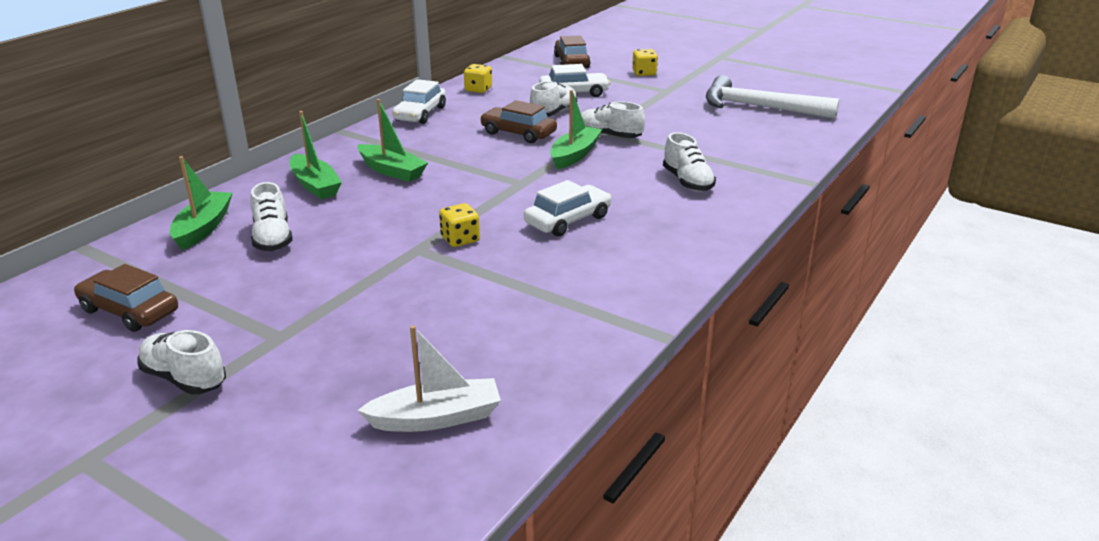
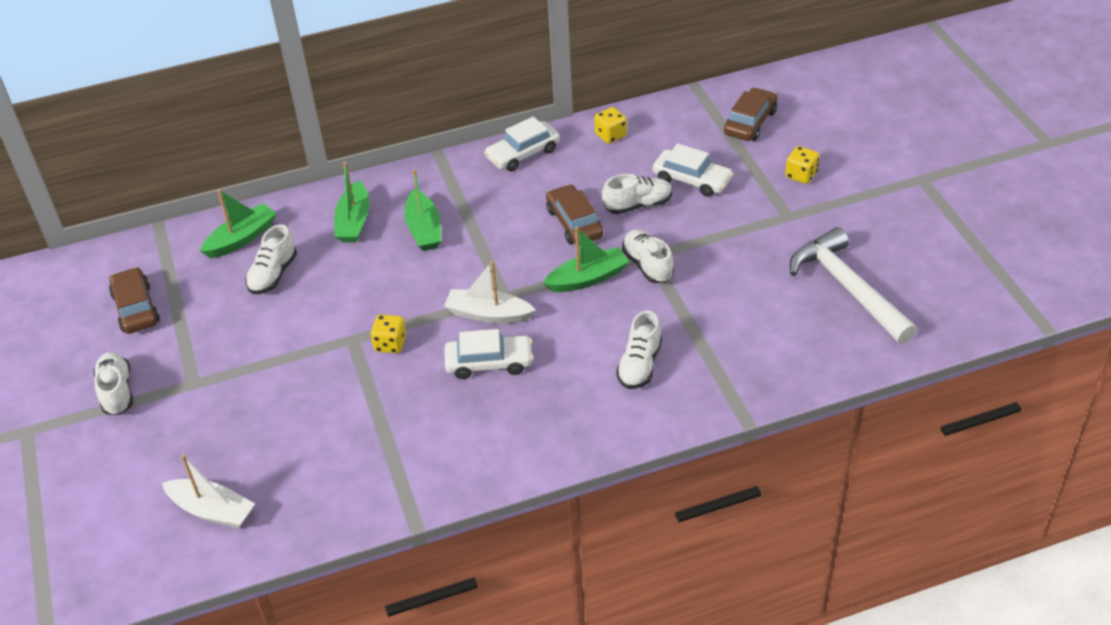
camera: 40 degrees right, 15 degrees up
none -> white boat [444,261,536,324]

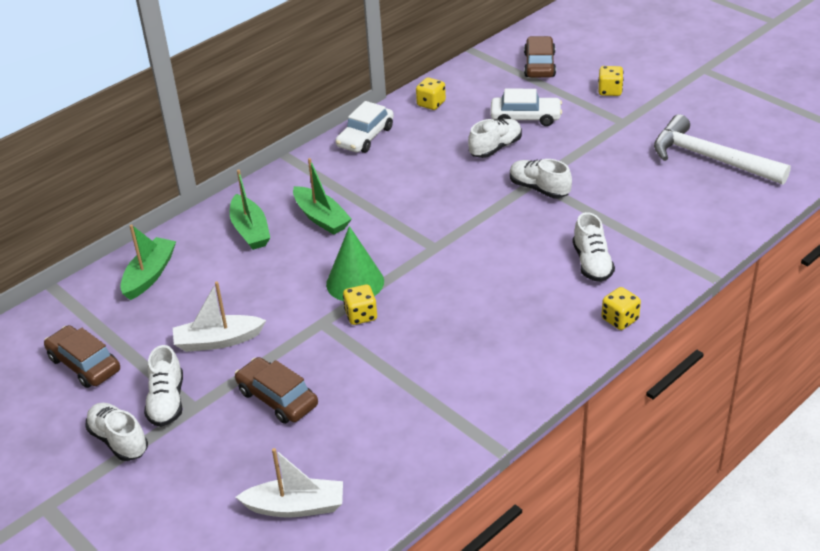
camera: 25 degrees left, 5 degrees down
white shoe [245,224,297,294] -> white shoe moved to [144,345,183,427]
white boat [444,261,536,324] -> white boat moved to [173,281,266,352]
white car [444,329,534,379] -> none
green boat [543,227,629,292] -> none
brown car [546,184,603,245] -> brown car moved to [235,357,318,424]
none -> green cone [326,226,384,301]
none -> yellow dice [601,287,641,330]

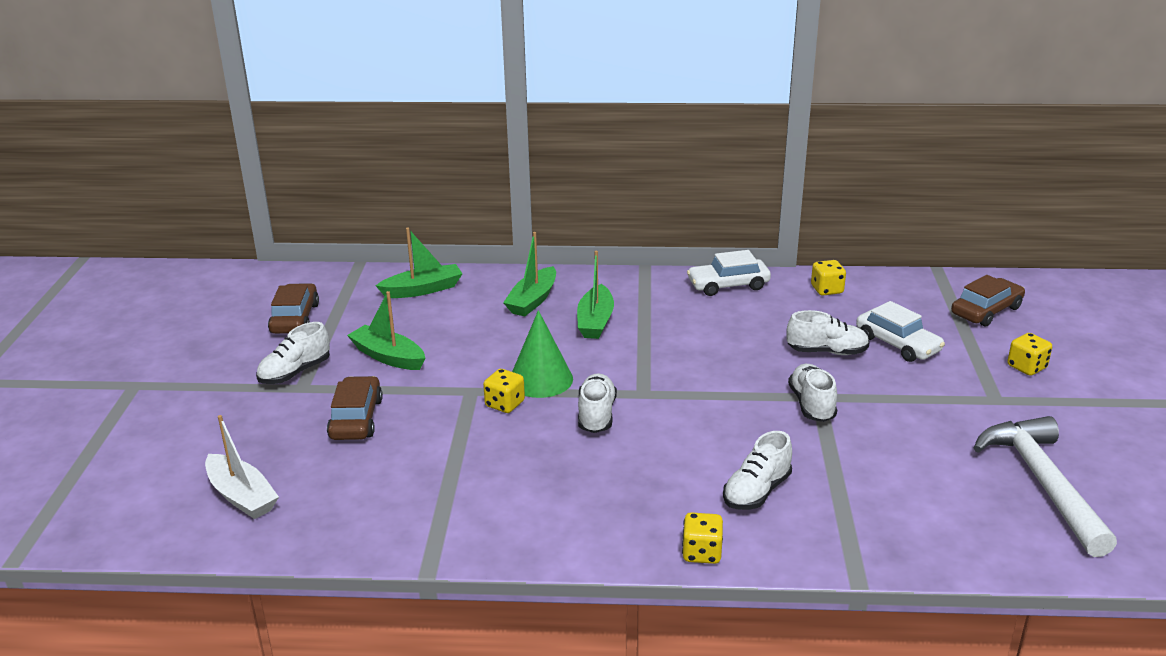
camera: 45 degrees right, 10 degrees down
white shoe [85,403,148,461] -> white shoe moved to [578,373,617,433]
white boat [173,281,266,352] -> green boat [347,291,425,370]

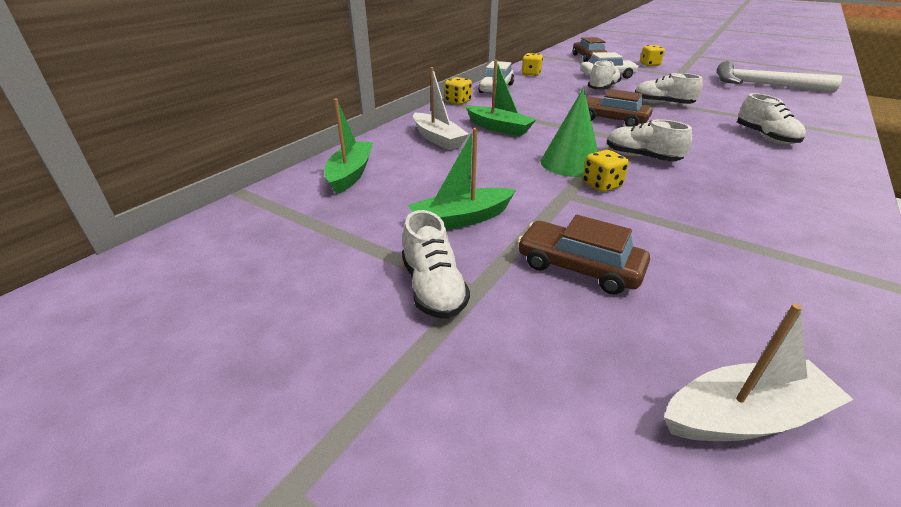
camera: 60 degrees left, 5 degrees up
brown car [268,283,319,334] -> brown car moved to [586,89,653,127]
green boat [503,232,556,317] -> white boat [413,67,469,150]
yellow dice [682,512,723,564] -> yellow dice moved to [445,77,472,105]

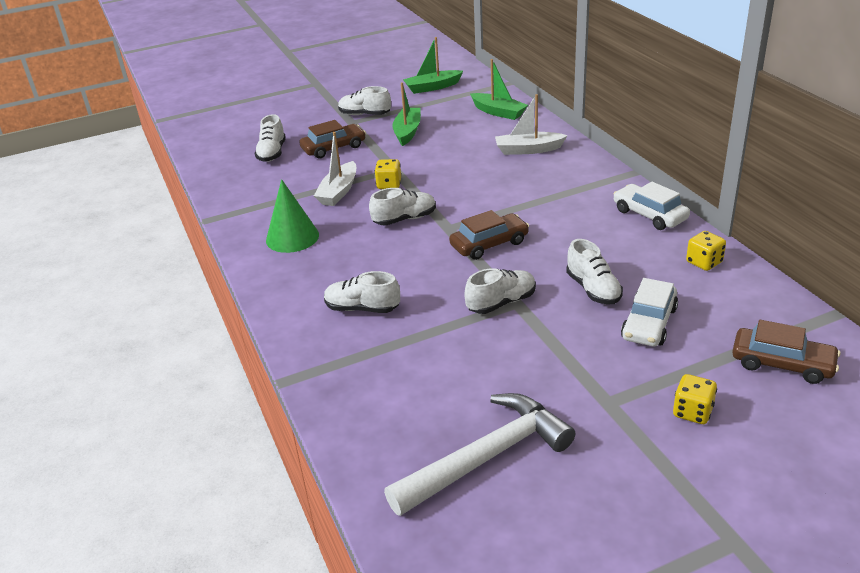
camera: 125 degrees right, 0 degrees up
yellow dice [445,77,472,105] -> none
green boat [466,60,537,137] -> green boat moved to [403,37,463,94]
green cone [541,88,598,177] -> green cone moved to [266,179,319,253]
white boat [664,304,854,441] -> white boat moved to [314,132,356,206]
none -> white shoe [255,114,286,162]

